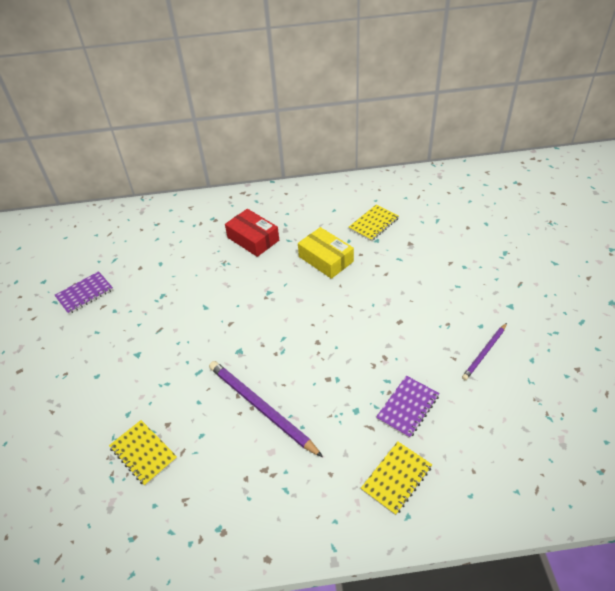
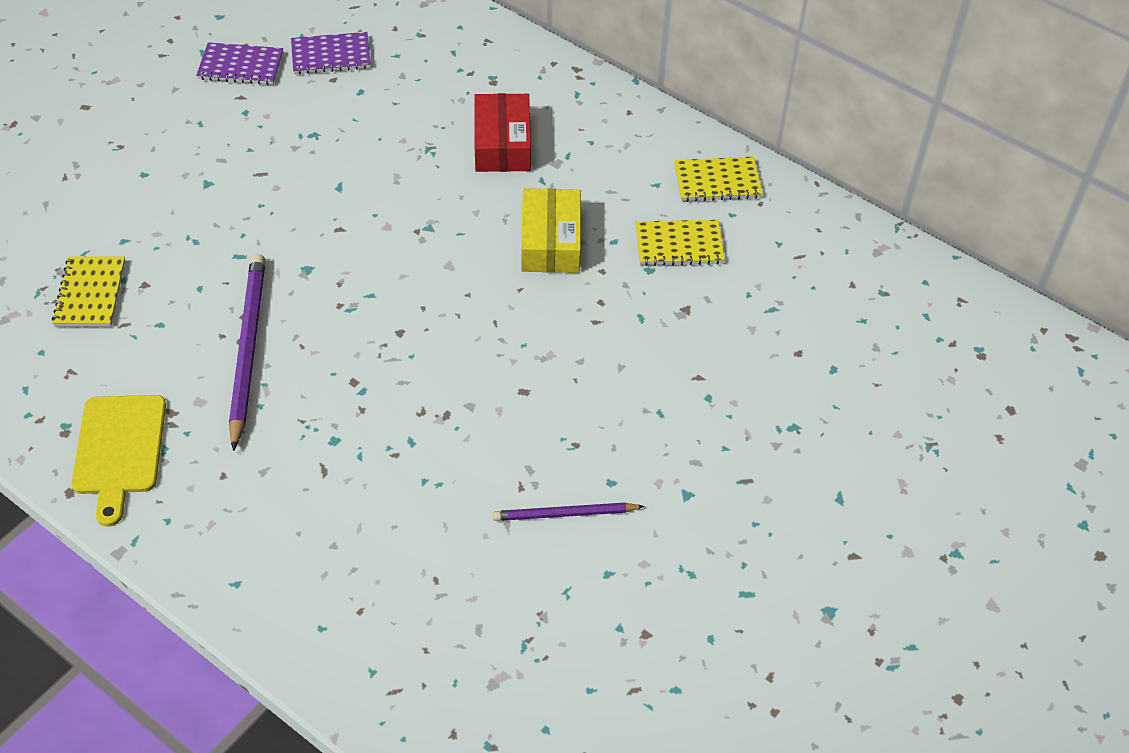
camera: 40 degrees right, 5 degrees up
yellow notebook [361,441,432,515] -> yellow notebook moved to [674,157,763,202]
purple notebook [376,376,440,438] -> purple notebook moved to [291,32,371,74]
none -> yellow cutting board [71,395,166,527]

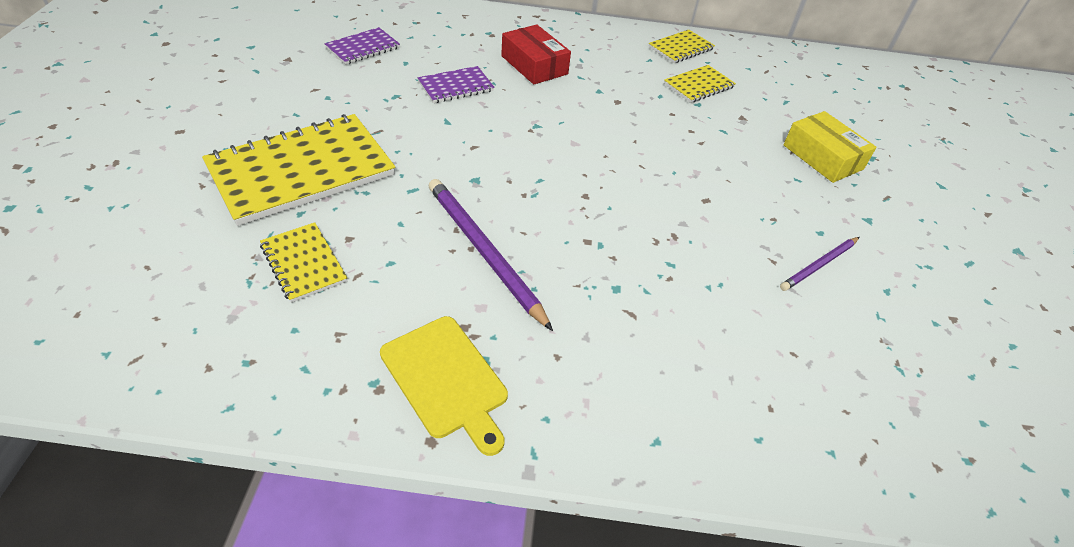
camera: 35 degrees left, 5 degrees down
purple notebook [196,42,283,85] -> purple notebook moved to [418,66,494,103]
yellow box [521,188,581,273] -> yellow box moved to [783,111,877,183]
none -> yellow notebook [202,114,396,226]

